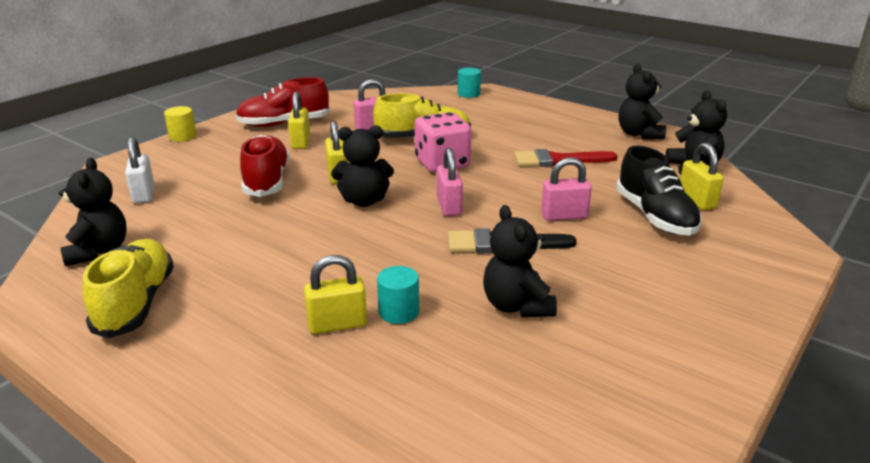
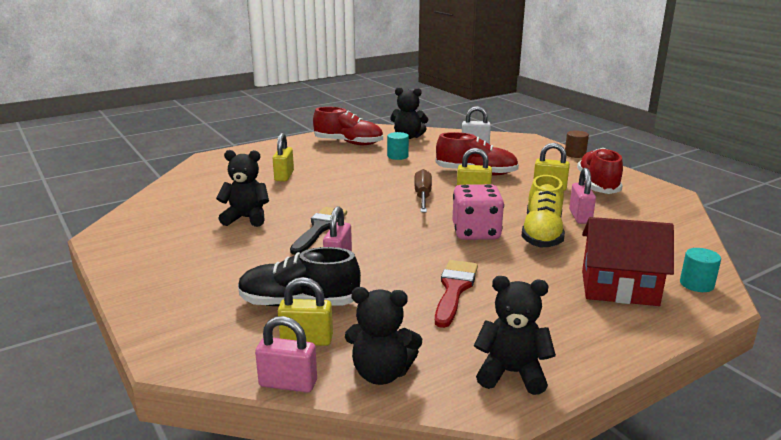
camera: 110 degrees right, 5 degrees down
yellow shoe [83,239,174,339] -> red shoe [313,107,383,145]
yellow cylinder [164,106,196,142] -> brown cylinder [565,131,589,158]
black teddy bear [331,125,394,207] -> brown screwdriver [414,169,432,212]
turquoise cylinder [377,266,419,324] -> turquoise cylinder moved to [387,132,409,160]
pink padlock [437,148,463,216] -> pink padlock moved to [255,316,317,393]
none -> red house [582,217,674,306]

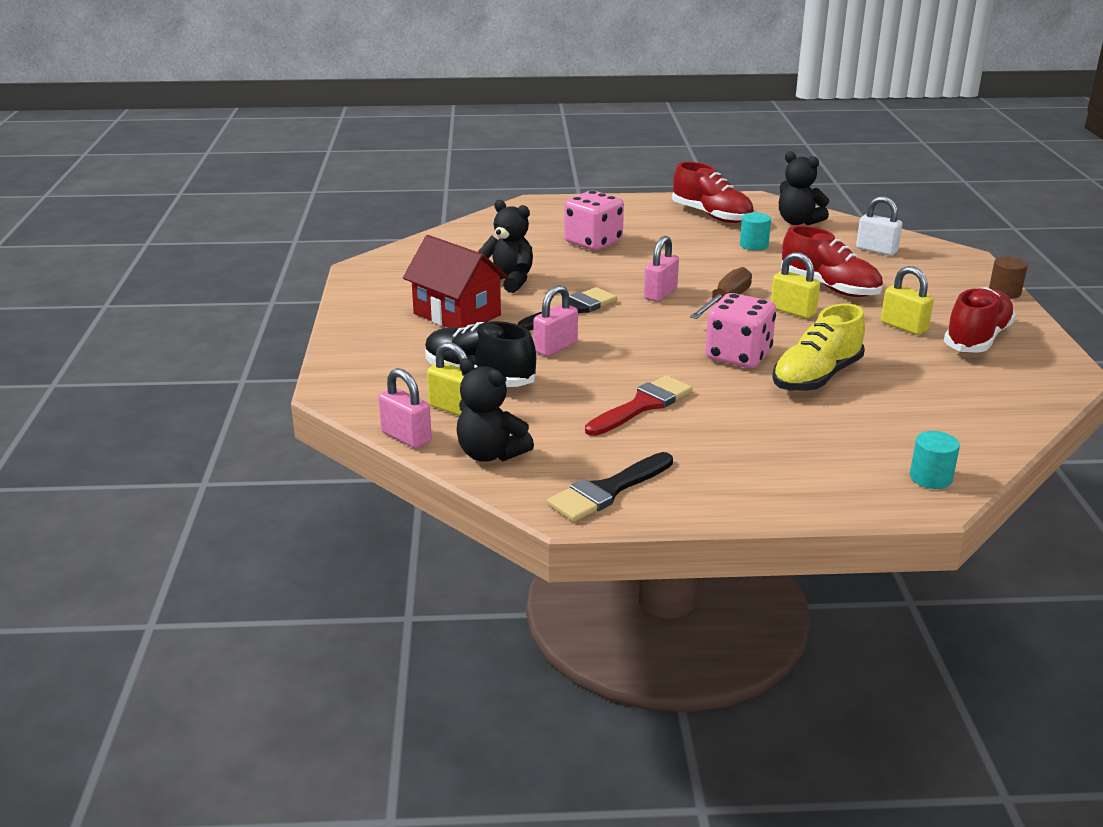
camera: 30 degrees right, 5 degrees up
yellow padlock [273,133,294,181] -> pink dice [564,191,624,251]
black teddy bear [474,276,556,395] -> black brush [547,452,673,522]
pink padlock [569,168,596,224] -> pink padlock moved to [644,236,679,302]
red house [582,217,674,306] -> red house moved to [403,235,508,328]

